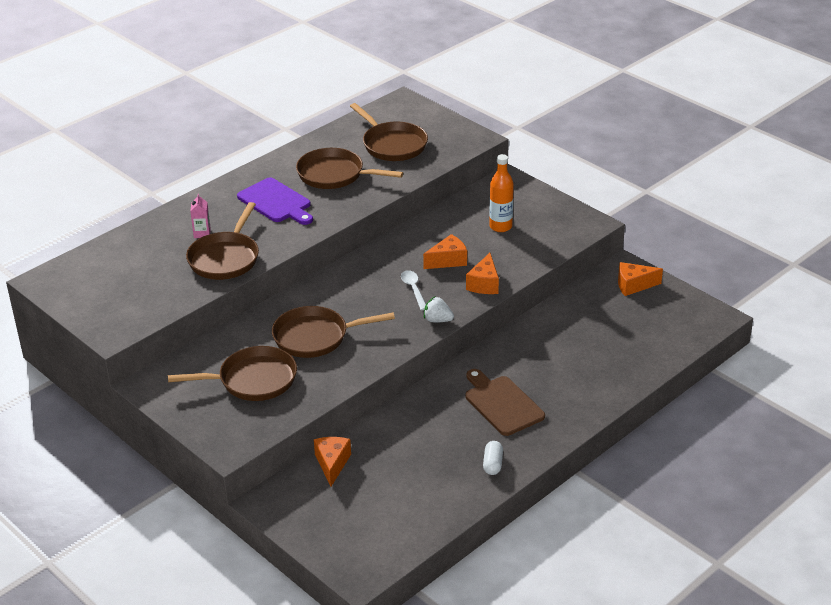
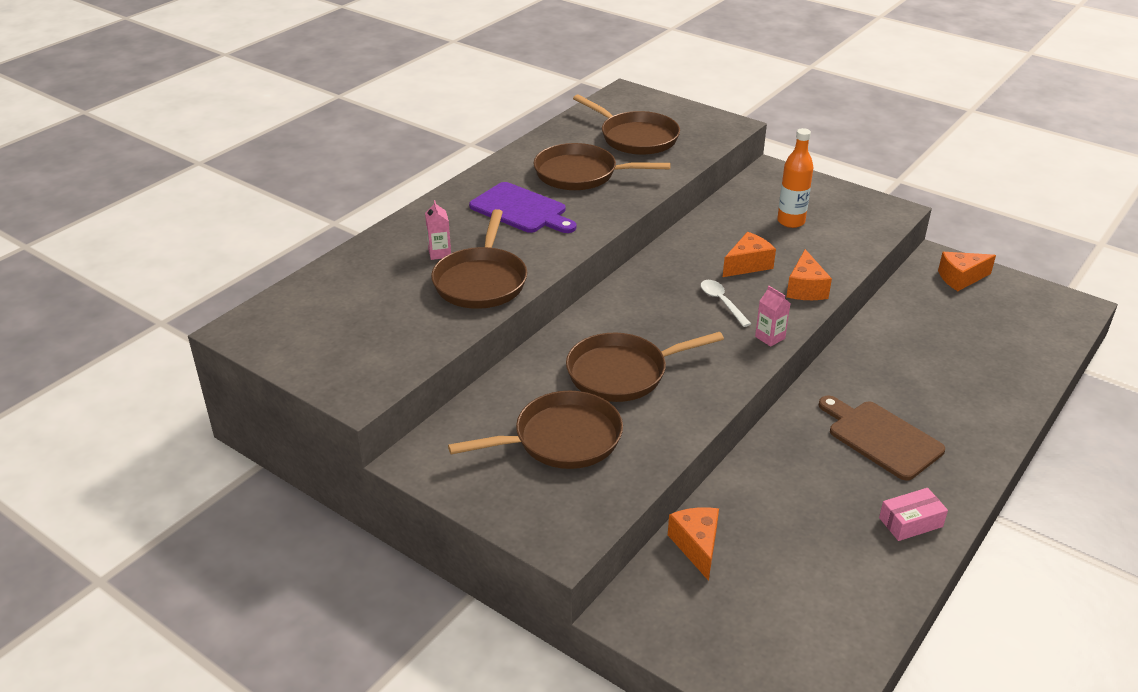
camera: 10 degrees left, 0 degrees up
white strawberry [424,297,454,322] -> pink carton [755,286,790,347]
white capsule [483,441,503,475] -> pink box [879,488,948,541]

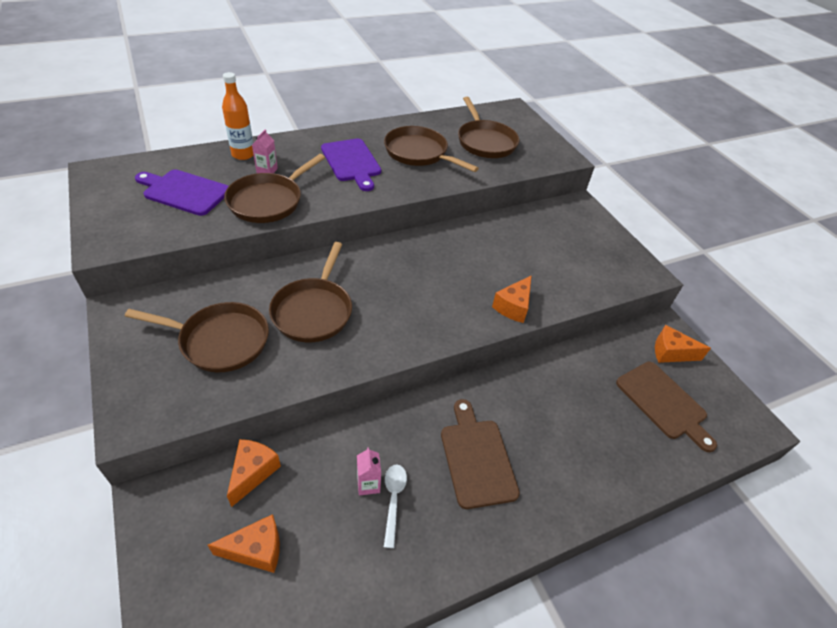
camera: 25 degrees right, 10 degrees up
brown pan [566,332,724,402] -> brown pan turned 90 degrees counterclockwise [269,242,352,342]
white spoon [701,280,751,327] -> white spoon moved to [384,465,407,548]
orange cheese [723,232,776,277] -> orange cheese moved to [208,514,280,573]
pink carton [755,286,790,347] -> pink carton moved to [357,447,381,495]
orange bottle [777,128,814,228] -> orange bottle moved to [222,72,253,160]
pink box [879,488,948,541] -> none
none -> purple cutting board [135,169,229,216]
none -> brown cutting board [616,362,717,452]

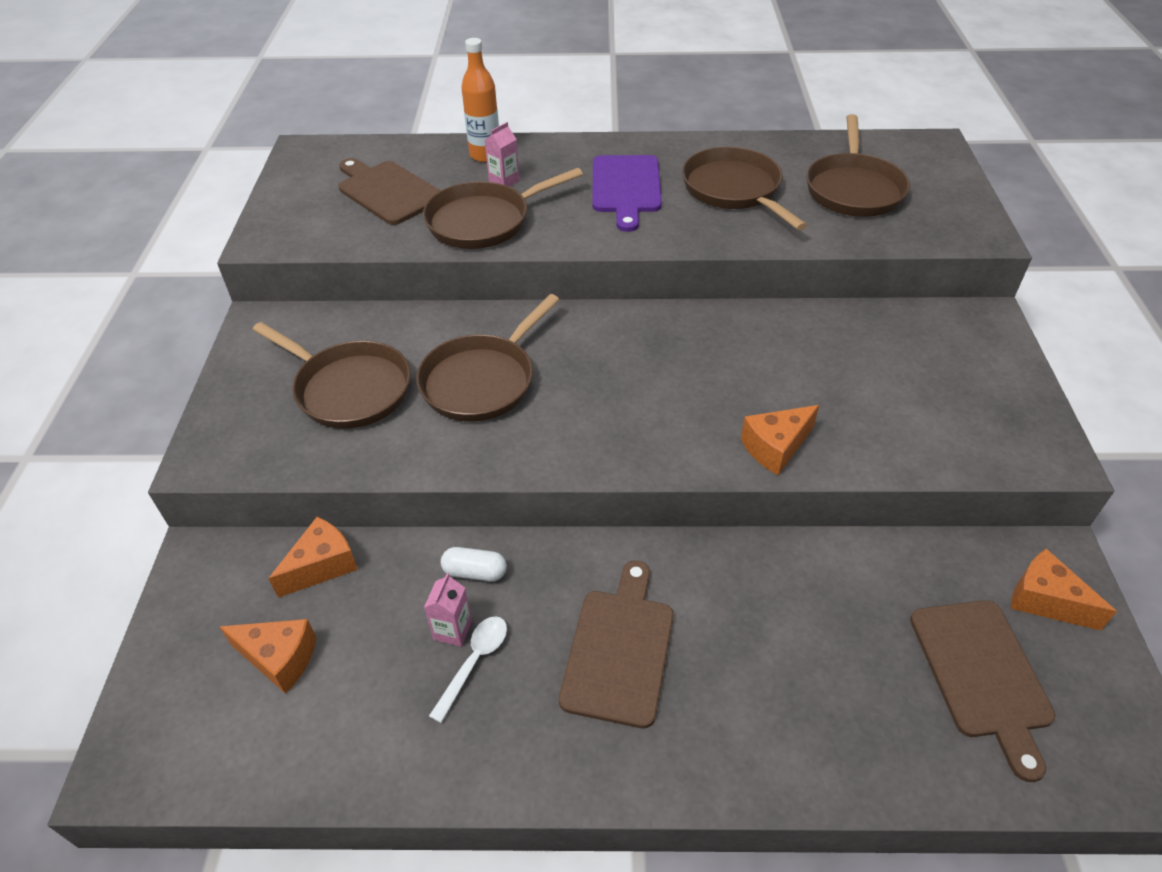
camera: 30 degrees right, 0 degrees up
purple cutting board [135,169,229,216] -> brown cutting board [339,158,441,225]
none -> white capsule [441,547,507,582]

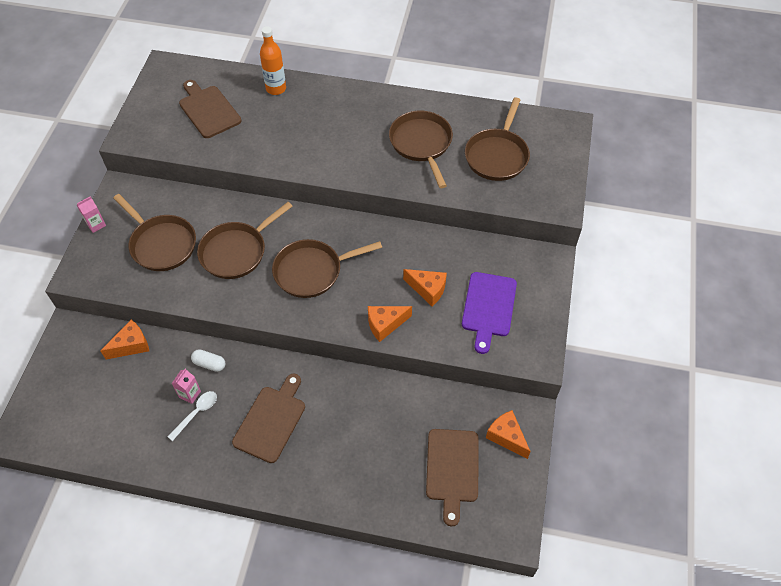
camera: 10 degrees right, 10 degrees up
orange cheese [220,619,317,694] -> orange cheese moved to [403,269,447,306]
brown pan [423,168,583,249] -> brown pan moved to [272,239,382,298]
pink carton [485,122,519,187] -> pink carton moved to [77,196,106,233]
purple cutting board [592,155,662,232] -> purple cutting board moved to [462,272,517,354]

